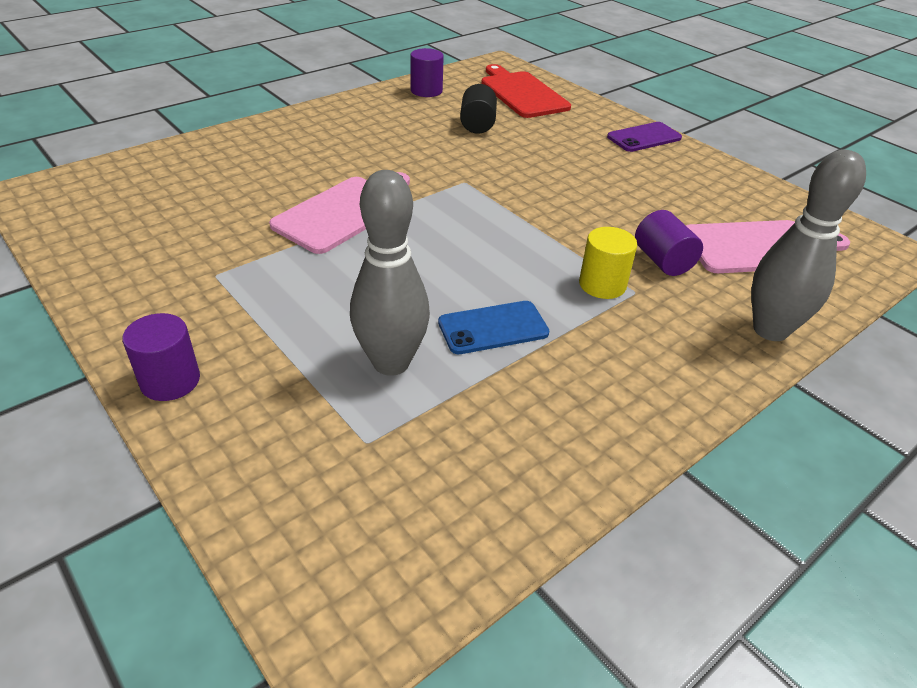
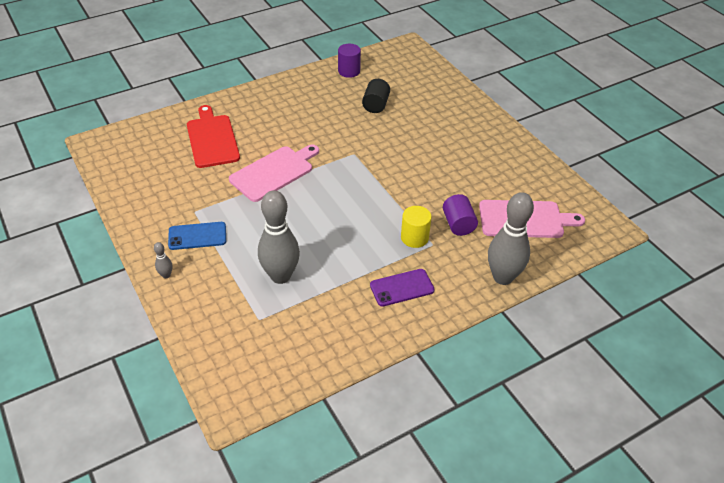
camera: 10 degrees right, 5 degrees up
purple cylinder [122,313,200,401] -> grey bowling pin [154,242,172,278]
blue phone [438,301,549,354] -> blue phone moved to [168,222,226,250]
red cutting board [481,64,571,118] -> red cutting board moved to [187,105,240,168]
purple phone [607,122,682,152] -> purple phone moved to [370,269,435,307]

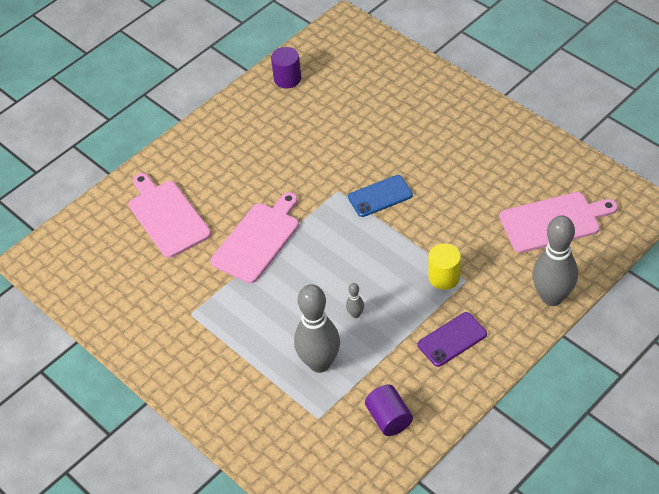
camera: 10 degrees left, 5 degrees up
grey bowling pin [154,242,172,278] -> grey bowling pin moved to [346,283,364,318]
blue phone [168,222,226,250] -> blue phone moved to [348,175,413,217]
red cutting board [187,105,240,168] -> pink cutting board [128,173,211,258]
black cylinder [362,79,390,113] -> none
purple cylinder [443,194,478,236] -> purple cylinder moved to [365,385,413,436]

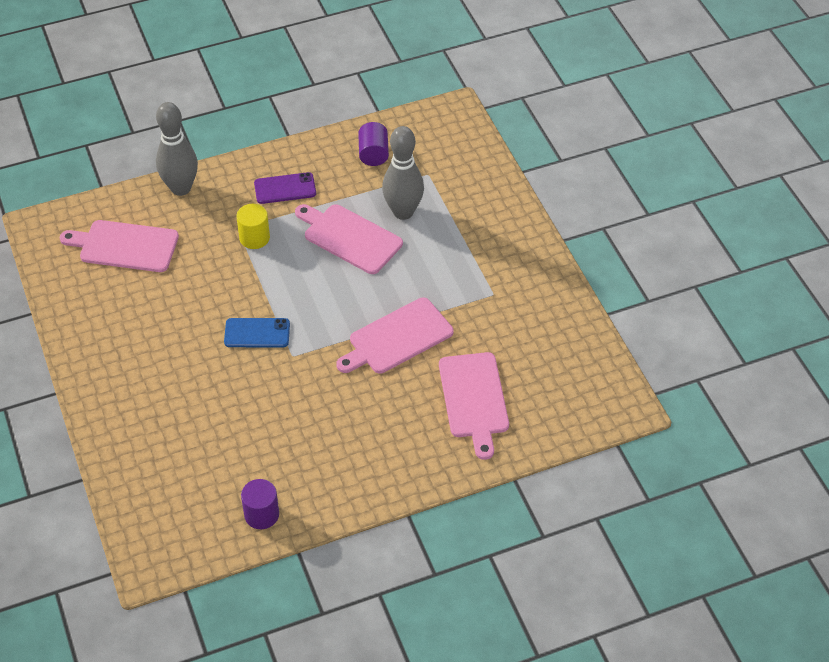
camera: 160 degrees left, 0 degrees up
grey bowling pin [346,283,364,318] -> pink cutting board [295,204,403,274]

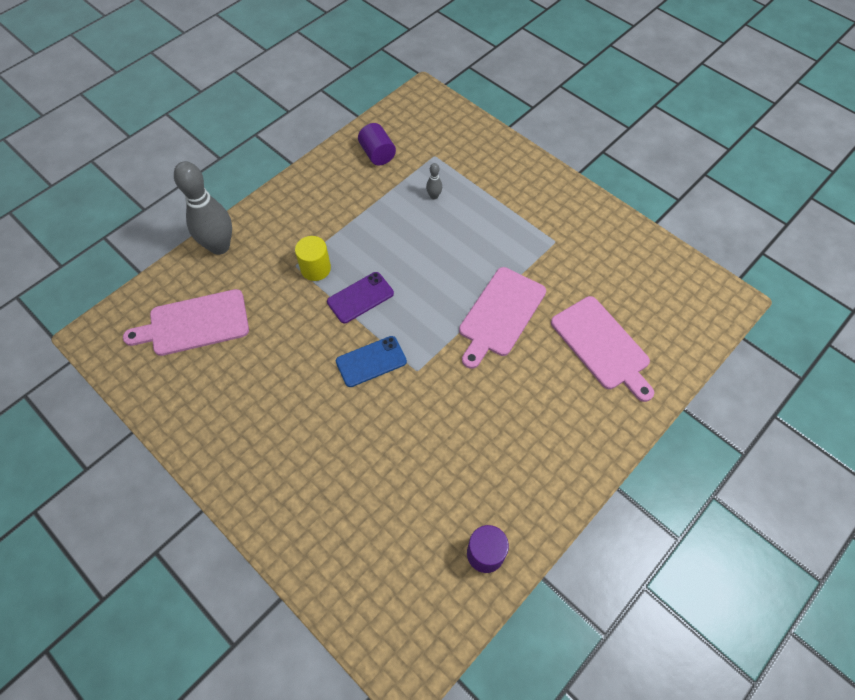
camera: 25 degrees left, 10 degrees up
purple phone [254,172,316,204] -> purple phone moved to [327,272,394,323]
pink cutting board [295,204,403,274] -> none
grey bowling pin [382,126,424,220] -> grey bowling pin [426,163,442,199], size x0.41

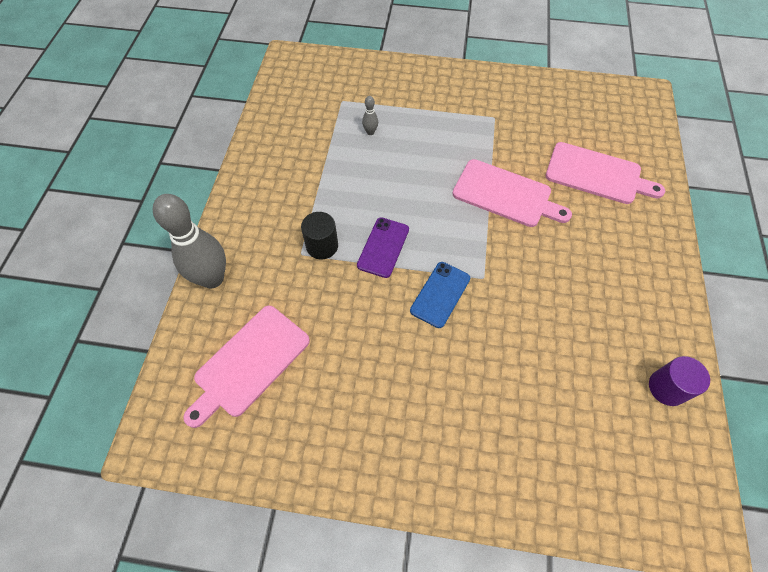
camera: 35 degrees left, 0 degrees up
yellow cylinder [295,236,331,281] -> black cylinder [301,212,338,259]
purple cylinder [358,123,396,165] -> none
pink cutting board [459,267,546,369] -> pink cutting board turned 60 degrees counterclockwise [452,159,572,227]

